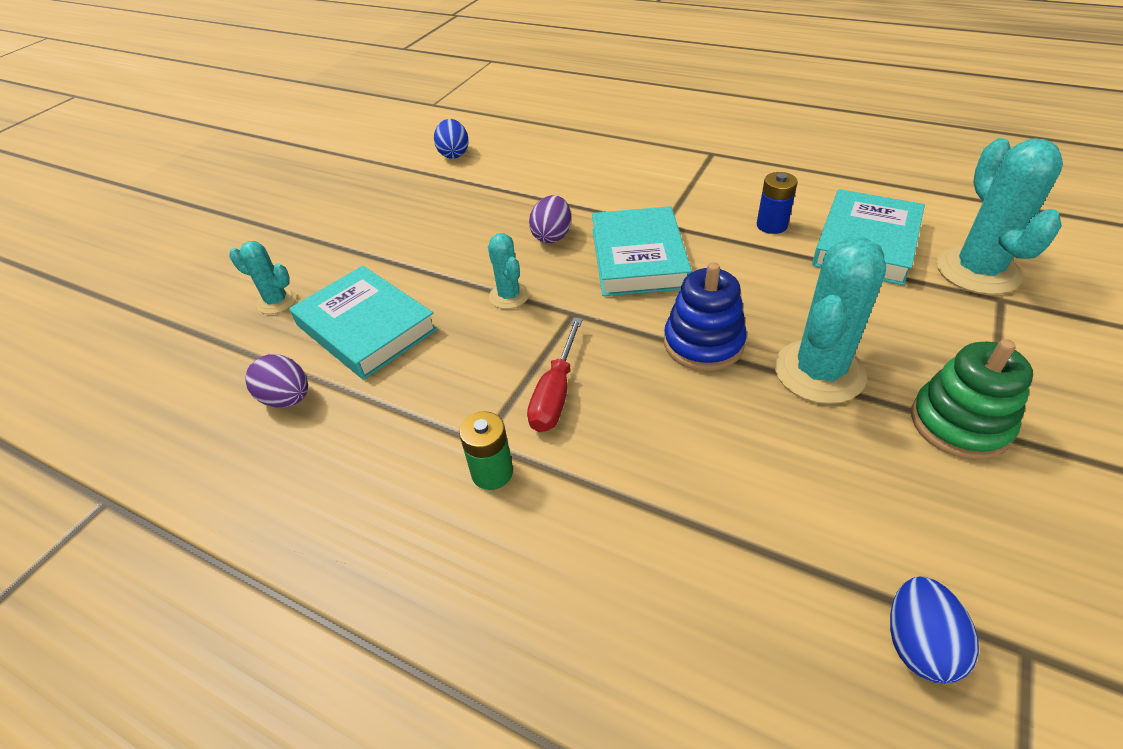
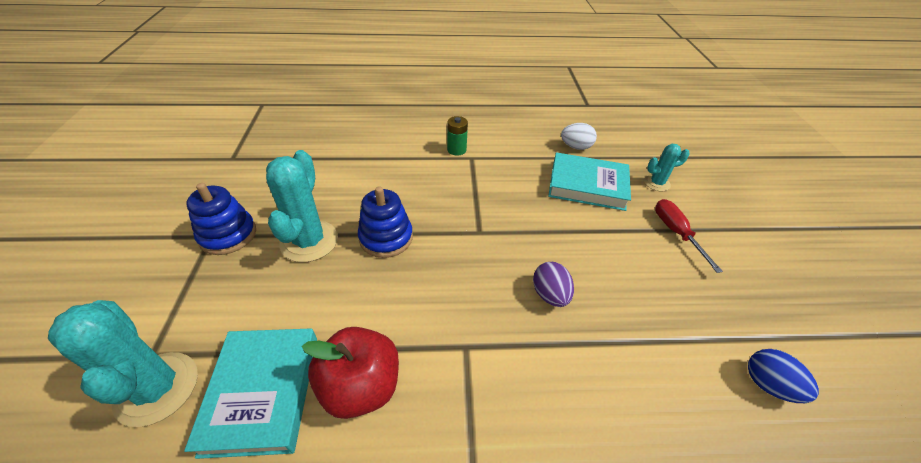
camera: 145 degrees right, 0 degrees up
purple egg [245,354,308,408] -> white egg [561,123,597,150]
turquoise cactus [488,233,529,309] -> none
red screwdriver [527,318,583,432] -> red screwdriver moved to [655,199,723,273]
turquoise book [592,206,692,296] -> none
blue battery [757,172,798,234] -> red apple [302,327,399,419]
blue egg [890,577,979,684] -> none
green stacking toy [911,339,1033,460] -> blue stacking toy [186,183,256,255]

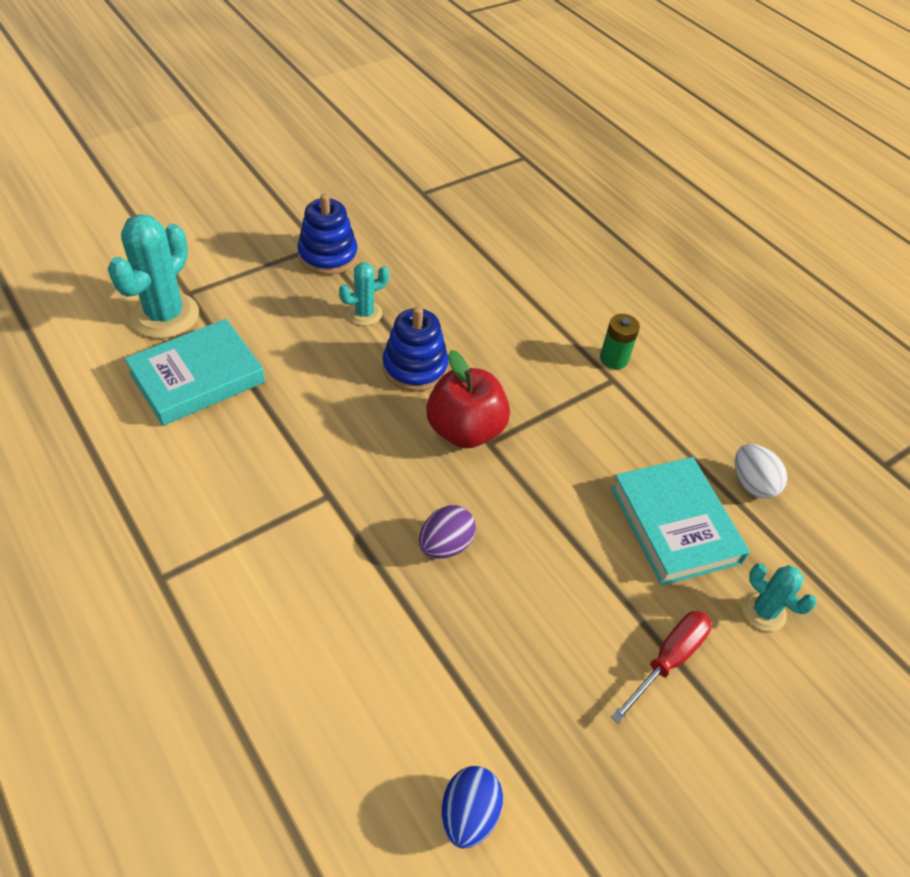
camera: 55 degrees right, 5 degrees up
turquoise cactus [266,150,338,262] -> turquoise cactus [339,263,389,326], size x0.54
red apple [302,327,399,419] -> red apple moved to [426,350,510,448]

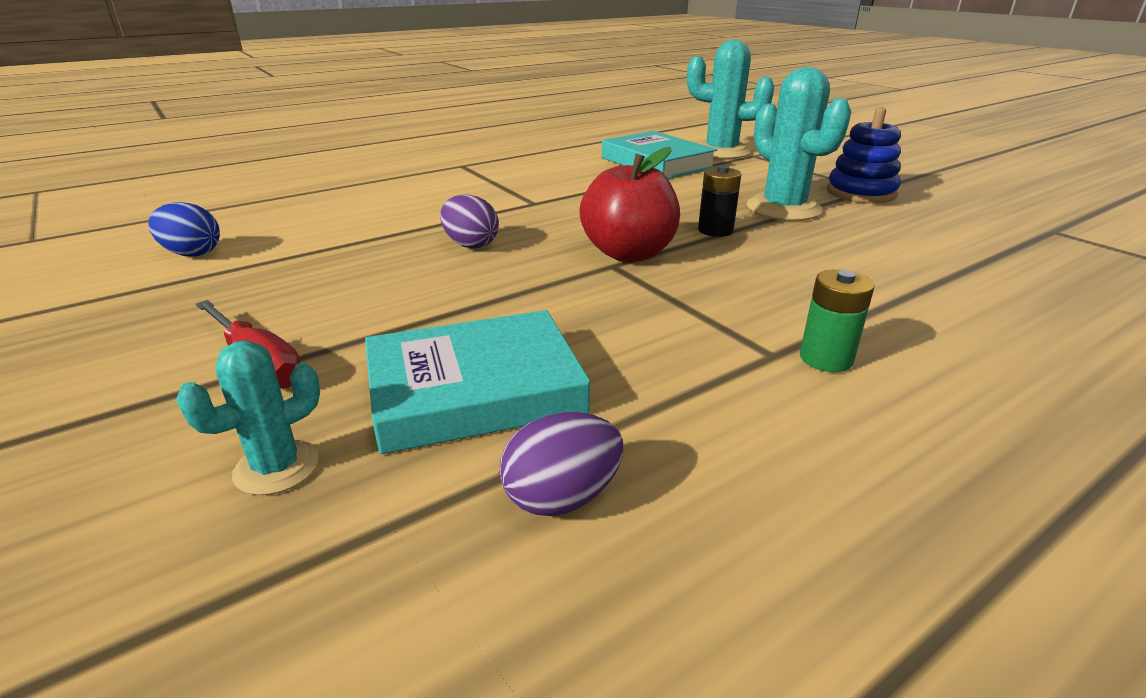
camera: 95 degrees right, 20 degrees down
turquoise cactus [339,263,389,326] -> turquoise cactus [747,67,851,221], size x1.84
blue stacking toy [382,306,449,392] -> black battery [698,165,741,237]
white egg [735,444,787,499] -> purple egg [499,412,623,516]

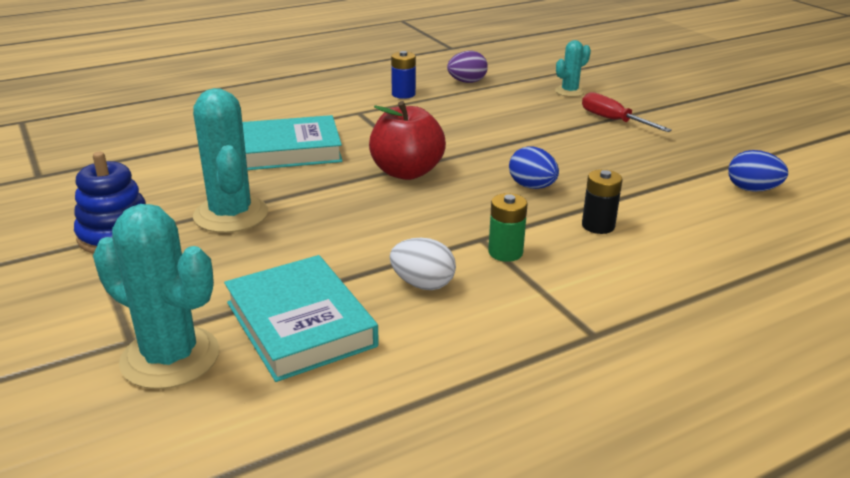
camera: 175 degrees left, 0 degrees up
turquoise book [365,310,590,454] -> turquoise book moved to [242,115,342,170]
purple egg [440,194,499,249] -> blue egg [509,146,559,189]
black battery [698,165,741,237] -> black battery moved to [582,169,623,234]
green battery [800,269,874,372] -> green battery moved to [488,193,527,262]
none -> white egg [390,238,456,290]
none -> blue battery [391,51,416,99]

